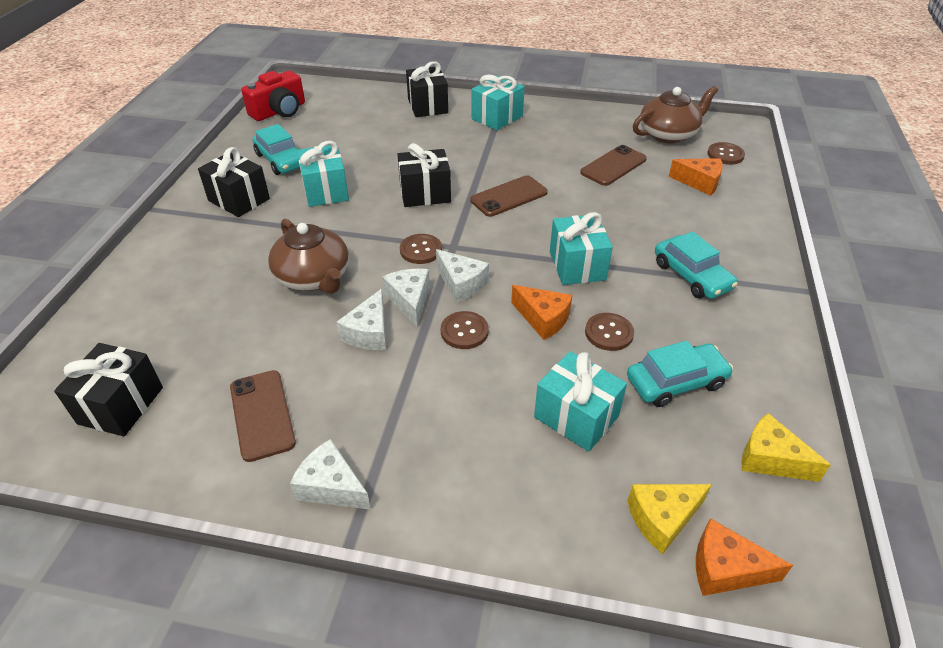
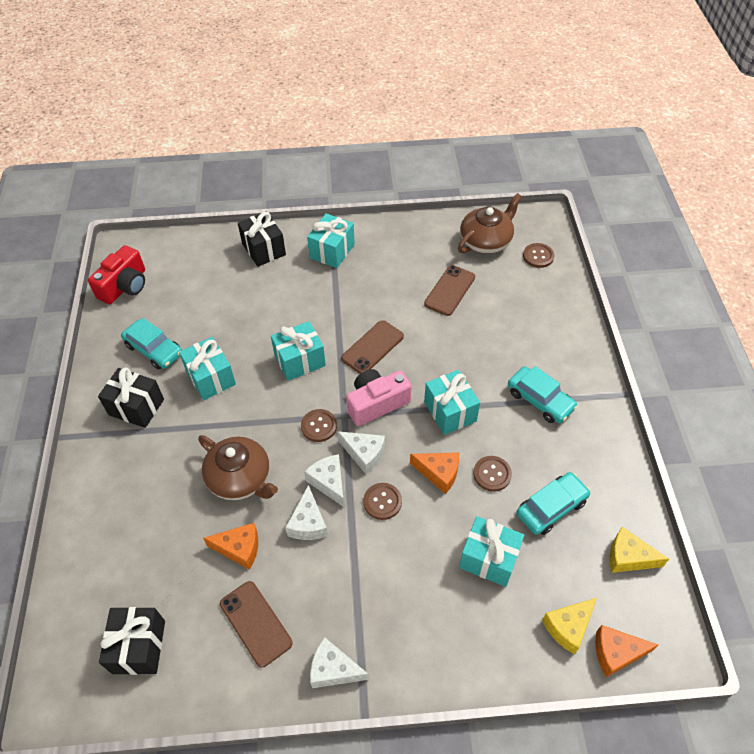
camera: 15 degrees left, 10 degrees up
black gift [397,143,451,207] -> turquoise gift [271,321,326,381]
orange cheese [669,158,723,196] -> orange cheese moved to [203,523,258,570]
none -> pink camera [346,369,411,426]

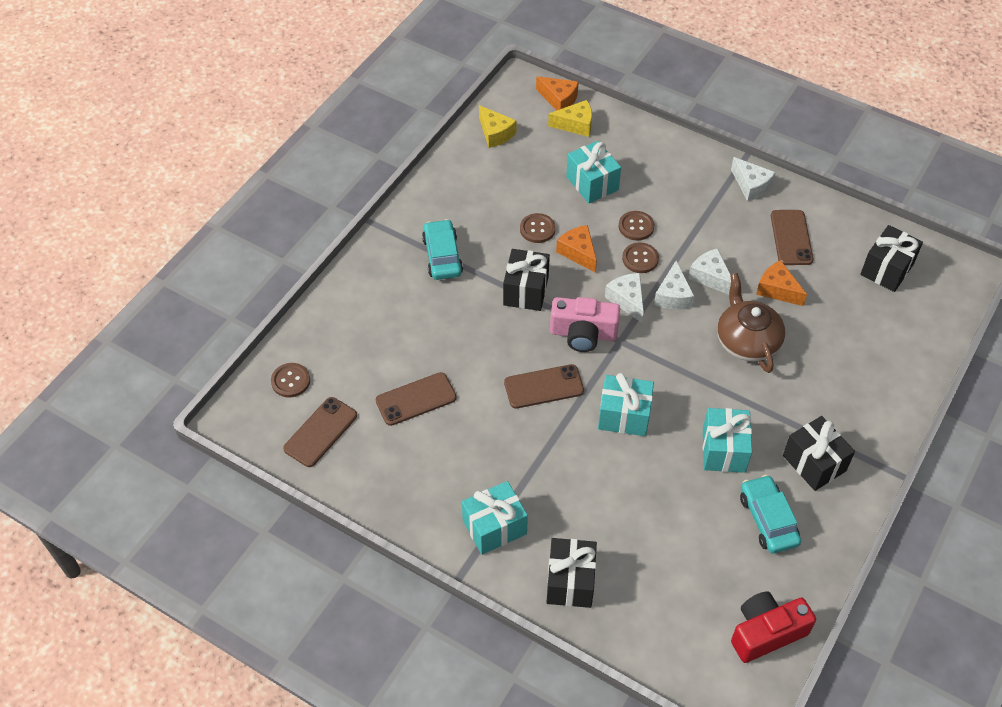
camera: 145 degrees left, 0 degrees up
white cheese [285,485,328,540] -> white cheese turned 75 degrees counterclockwise [688,248,731,295]
brown button [301,409,337,442] -> brown button moved to [619,211,654,241]
turquoise gift [424,370,480,435] -> black gift [503,249,550,311]
brown teapot [458,193,522,254] -> brown phone [283,397,357,467]
turquoise car [516,472,590,535] -> none

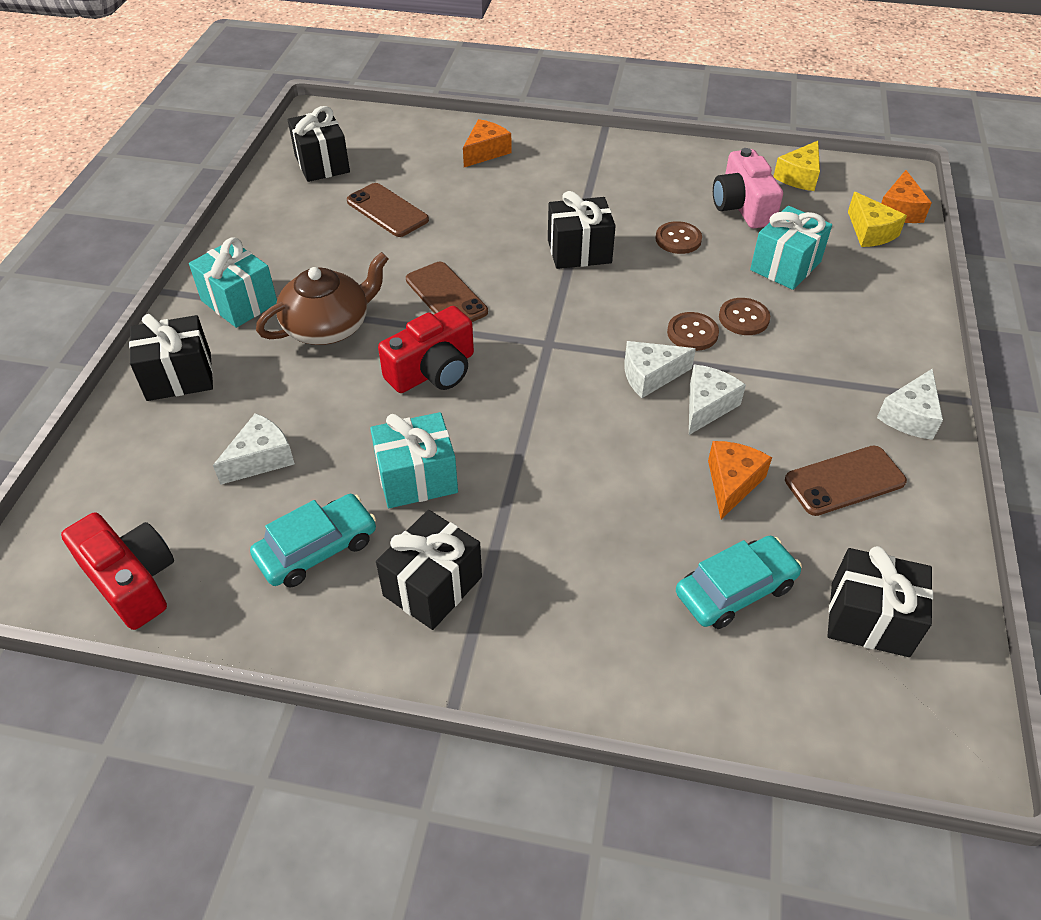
camera: 70 degrees right, 5 degrees down
brown button [271,363,310,397] -> none
brown phone [283,397,357,467] -> black gift [288,106,350,182]
turquoise car [422,219,463,280] -> turquoise car moved to [676,536,802,629]
pink camera [550,297,620,352] -> pink camera moved to [713,148,783,229]
orange cheese [556,225,597,273] -> orange cheese moved to [463,119,511,167]
turquoise gift [598,373,654,436] -> red camera [378,306,474,393]
white cheese [605,273,644,323] -> white cheese moved to [213,413,295,485]
brown teapot [717,273,785,373] -> brown teapot moved to [256,252,389,345]

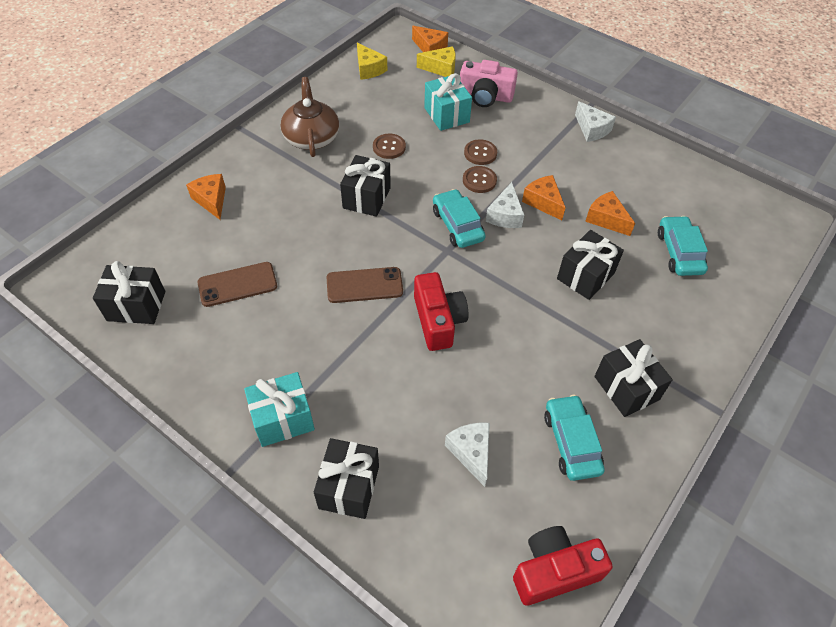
camera: 65 degrees left, 5 degrees up
brown teapot [256,252,389,345] -> brown teapot moved to [281,77,339,157]
turquoise gift [370,412,458,508] -> none
white cheese [689,364,746,435] -> orange cheese [522,175,566,220]
pink camera [713,148,783,229] -> pink camera moved to [460,60,518,107]
brown phone [785,445,907,516] -> none
black gift [827,546,933,657] -> black gift moved to [557,230,624,300]
none -> turquoise car [433,189,486,248]

